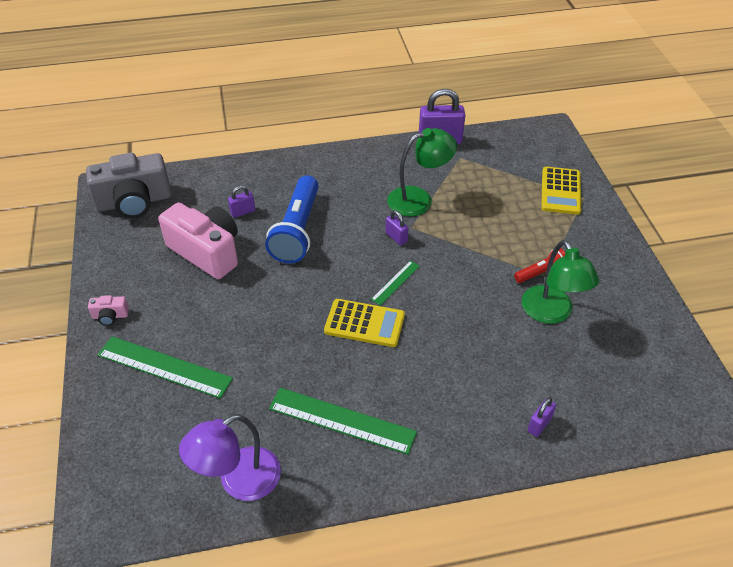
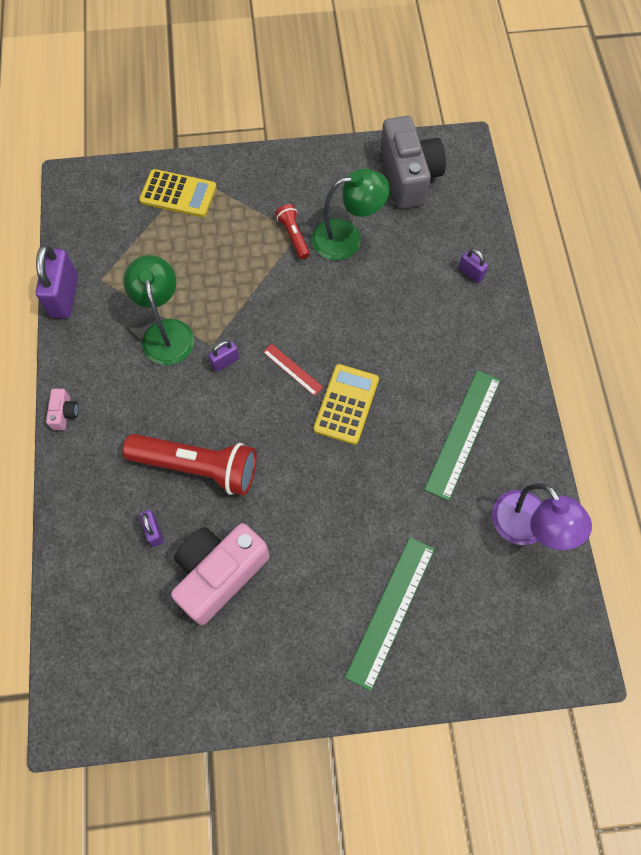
camera: 85 degrees left, 20 degrees up
grey camera [86,153,171,218] -> grey camera moved to [380,116,446,209]
pink camera [88,295,129,326] -> pink camera moved to [46,389,79,430]
blue flashlight [265,175,319,263] -> red flashlight [123,434,256,495]
green ruler [371,261,420,306] -> red ruler [263,344,323,396]

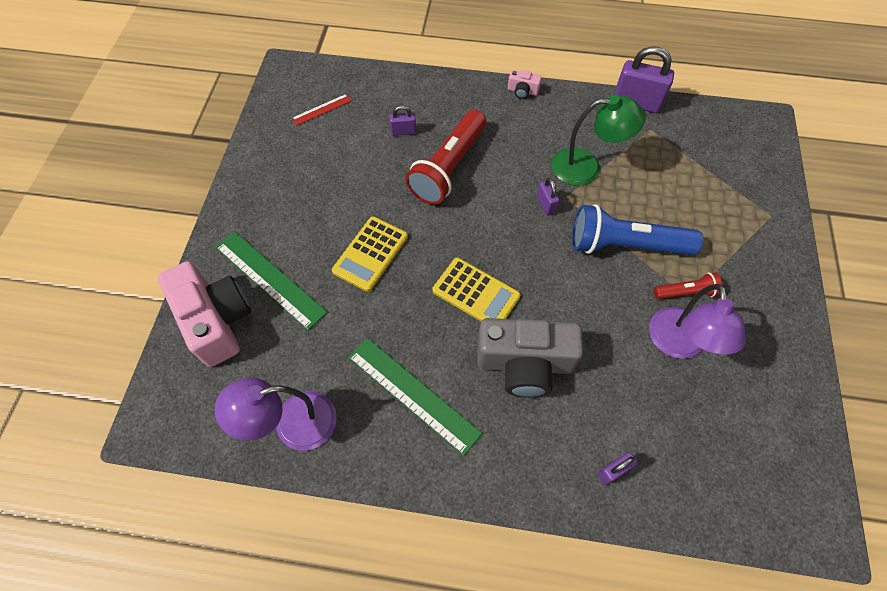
camera: 105 degrees right, 5 degrees down
yellow calculator [139,169,217,217] -> yellow calculator moved to [332,216,408,292]
pink camera [171,523,270,625] -> pink camera moved to [158,261,251,367]
red ruler [263,344,323,396] -> red ruler moved to [292,94,352,126]
green lamp [312,169,390,260] -> purple lamp [649,284,746,359]
grey camera [380,116,446,209] -> grey camera moved to [477,318,583,398]
none -> blue flashlight [572,204,703,255]

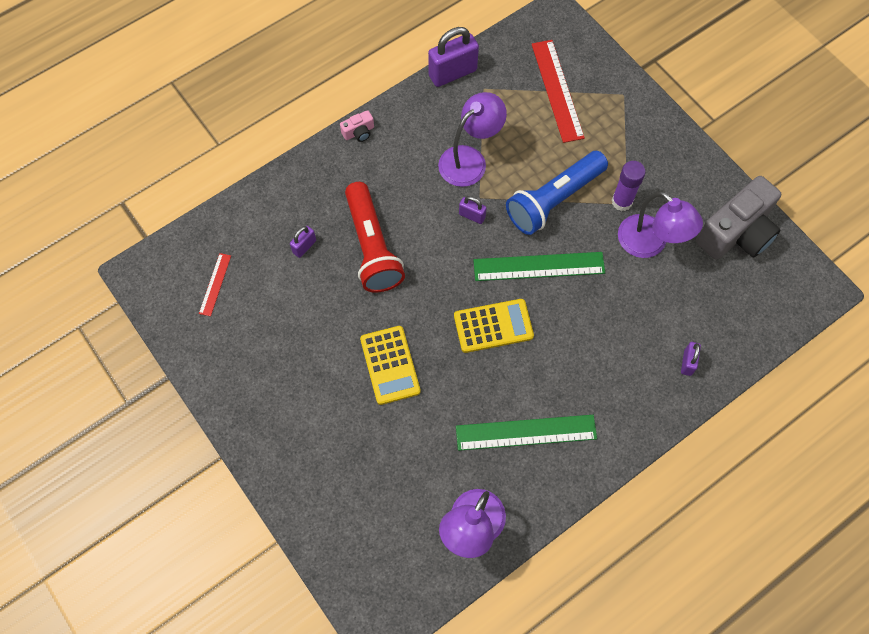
camera: 45 degrees left, 5 degrees up
pink camera [158,261,251,367] -> none
green ruler [216,232,327,330] -> green ruler moved to [473,252,605,281]
grey camera [477,318,583,398] -> grey camera moved to [696,176,781,260]
green lamp [552,95,646,186] -> purple lamp [438,92,507,187]
red flashlight [654,272,722,299] -> purple glue stick [612,161,646,211]
none -> red ruler [532,40,585,143]

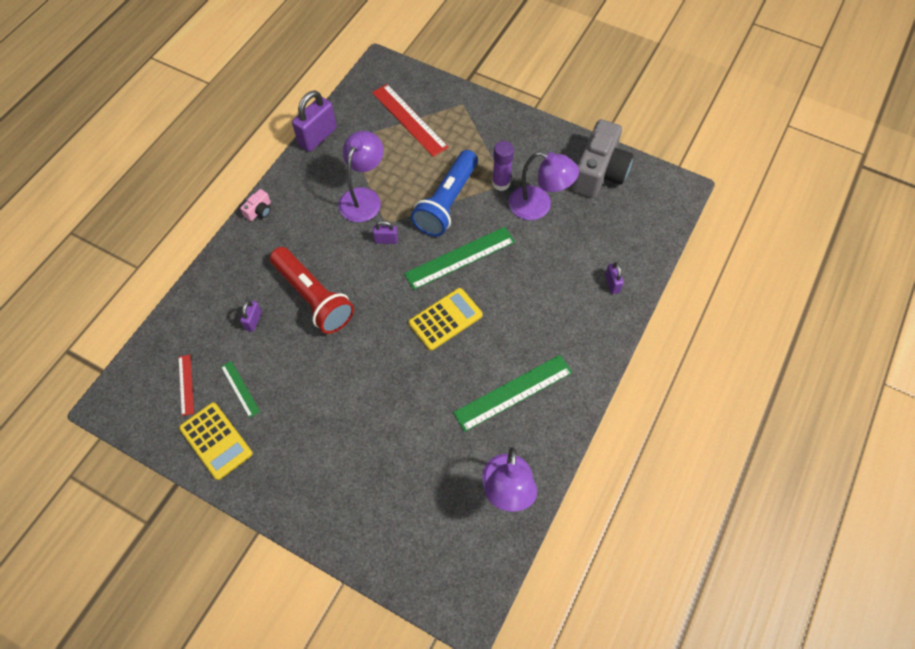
camera: 25 degrees left, 5 degrees down
yellow calculator [360,326,421,405] -> yellow calculator moved to [179,402,253,480]
none -> green ruler [221,361,260,418]

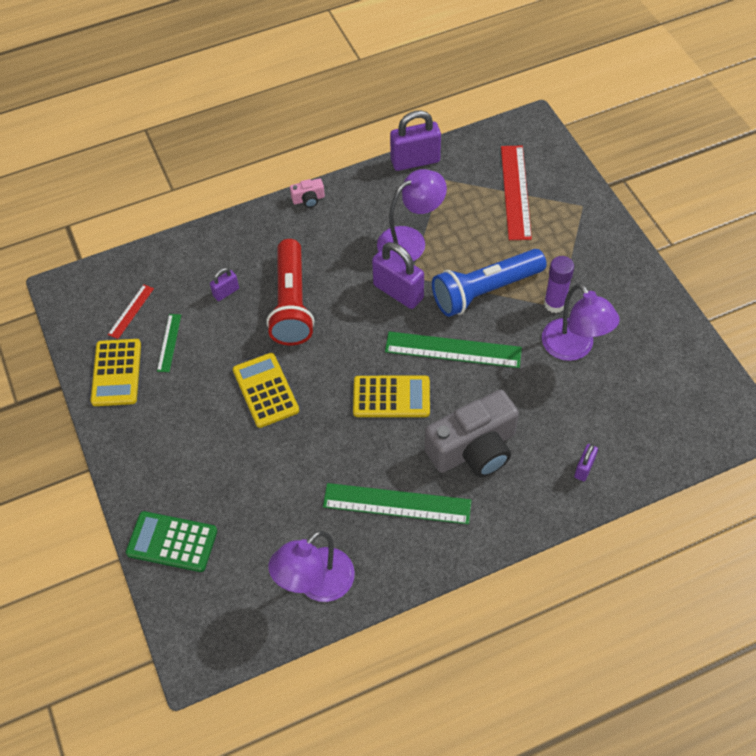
camera: 40 degrees right, 5 degrees down
purple padlock [373,221,398,244] -> purple padlock [372,242,424,309], size x1.95
grey camera [572,119,633,198] -> grey camera moved to [425,389,519,477]
none -> green calculator [126,511,217,572]
none -> yellow calculator [233,353,299,428]

